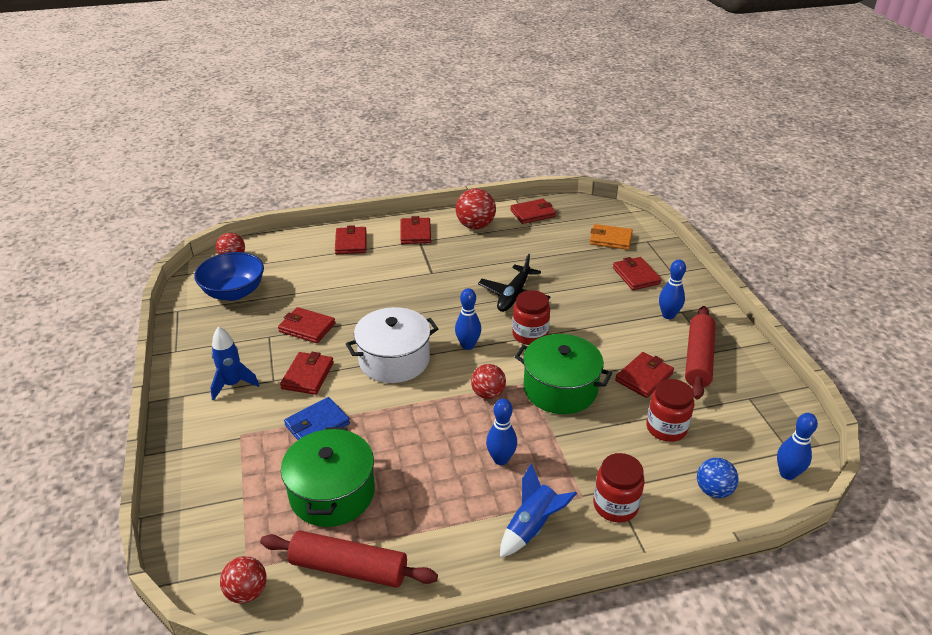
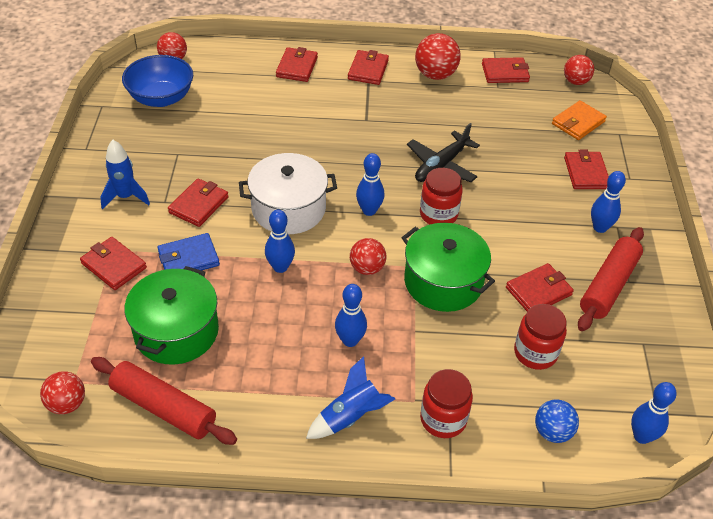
camera: 15 degrees right, 10 degrees up
red wallet [278,307,335,343] -> red wallet moved to [80,237,147,290]
orange wallet [590,224,633,250] -> orange wallet turned 75 degrees counterclockwise [552,100,607,140]
none -> blue bowling pin [265,210,295,273]
none -> red ball [564,55,594,85]

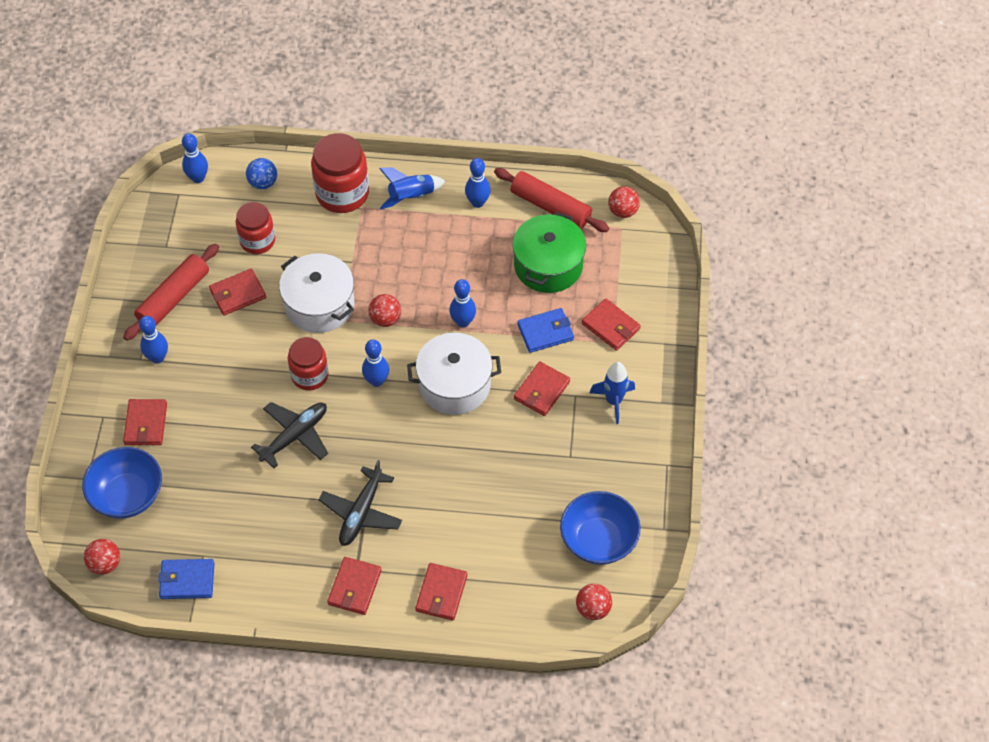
camera: 175 degrees left, 10 degrees up
blue bowling pin [335,284,367,347] -> blue bowling pin moved to [465,158,491,208]
green pot [402,223,495,312] -> white pot [279,253,355,333]
red ball [415,33,461,80] -> none
red jar [420,369,473,438] -> red jar [311,133,369,213], size x1.53
red wallet [482,57,530,83] -> blue wallet [158,559,214,599]
orange wallet [552,100,607,140] -> blue bowl [82,447,162,519]
none -> black plane [319,460,402,546]

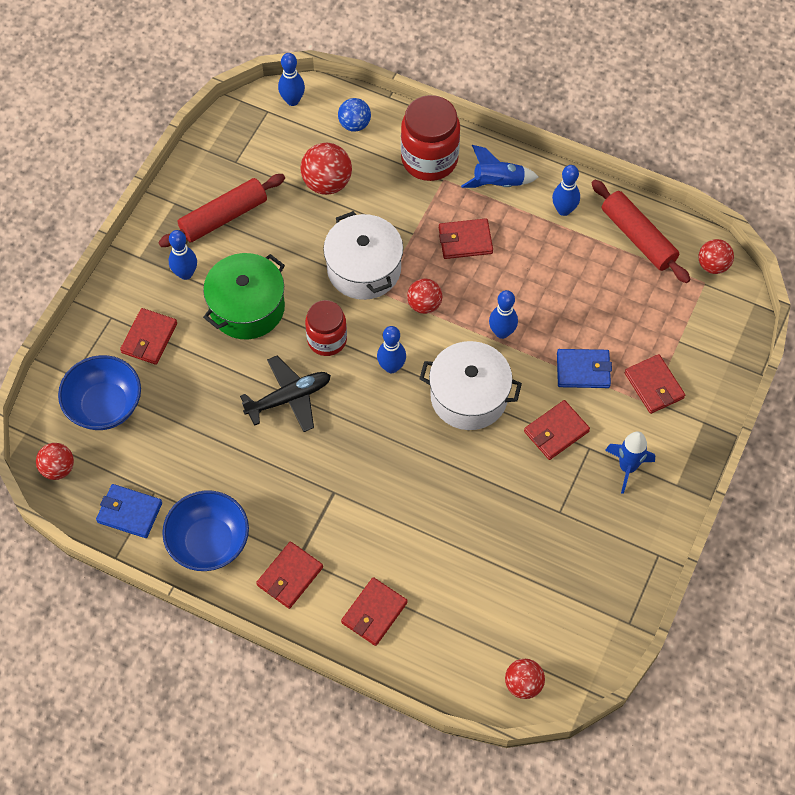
camera: 20 degrees right, 5 degrees up
red wallet [209,269,266,315] -> red wallet moved to [439,218,493,259]
red jar [236,202,275,254] -> red ball [300,143,352,195]
black plane [319,460,402,546] -> none
green pot [512,212,586,293] -> green pot moved to [203,253,285,339]
blue bowl [560,491,641,565] -> blue bowl moved to [162,490,249,571]

